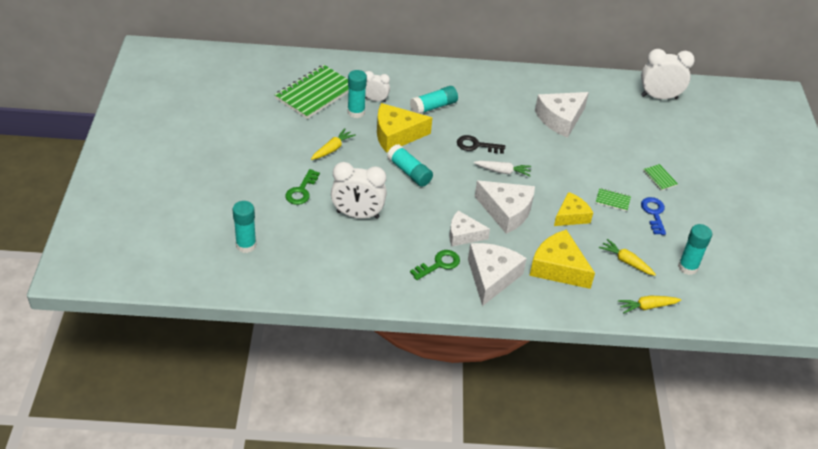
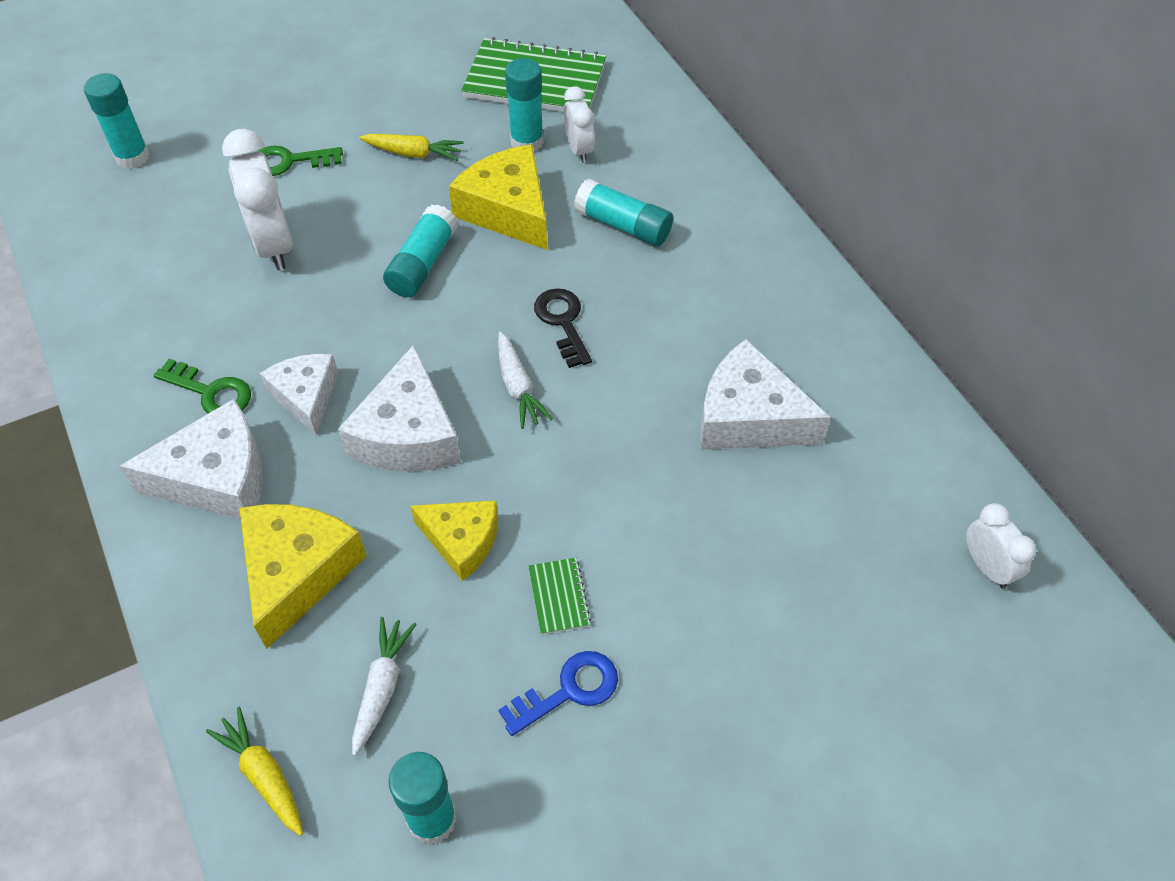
camera: 65 degrees right, 10 degrees up
yellow carrot [599,239,656,276] -> white carrot [352,617,417,756]
white clock [641,49,695,99] -> white clock [966,503,1036,589], size x0.57
green notebook [643,164,678,191] -> none

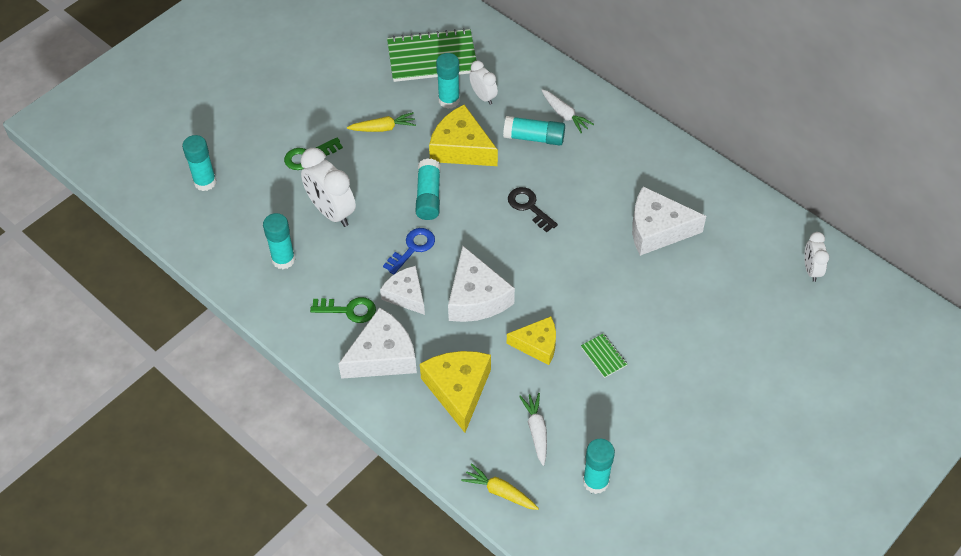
camera: 20 degrees left, 0 degrees up
white carrot [498,332,553,429] -> white carrot moved to [542,89,594,133]
blue key [499,651,618,736] -> blue key moved to [383,228,435,275]
white clock [966,503,1036,589] -> white clock turned 135 degrees counterclockwise [804,232,829,282]
none -> turquoise glue stick [263,213,295,269]

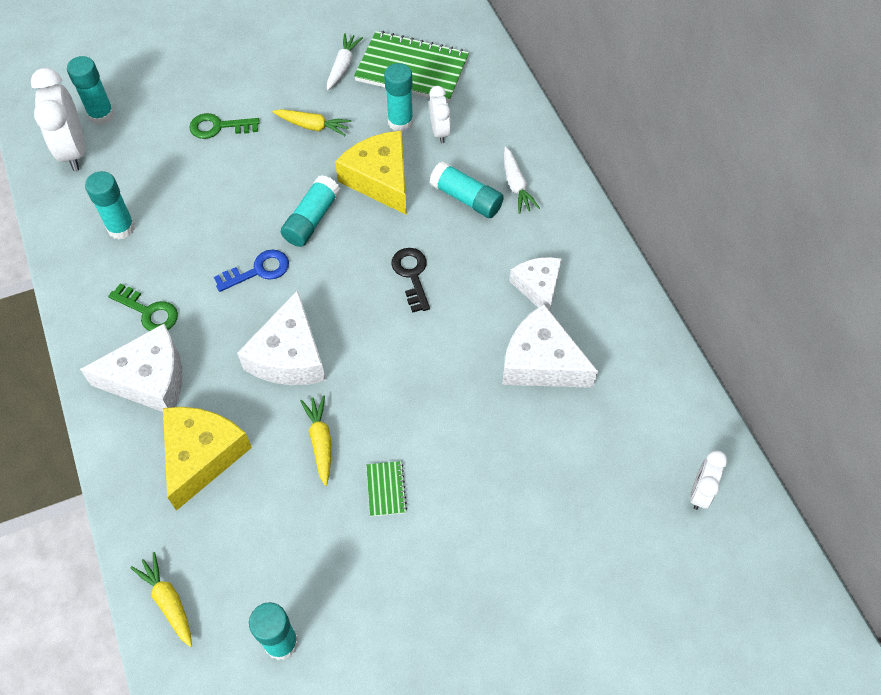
camera: 25 degrees right, 5 degrees up
white clock [301,148,356,227] -> white clock moved to [31,68,85,171]
white cheese [380,266,425,315] -> white cheese moved to [509,257,562,311]
yellow cheese [507,316,556,365] -> yellow carrot [300,395,331,486]
white carrot [519,393,547,466] -> white carrot moved to [327,33,363,90]

